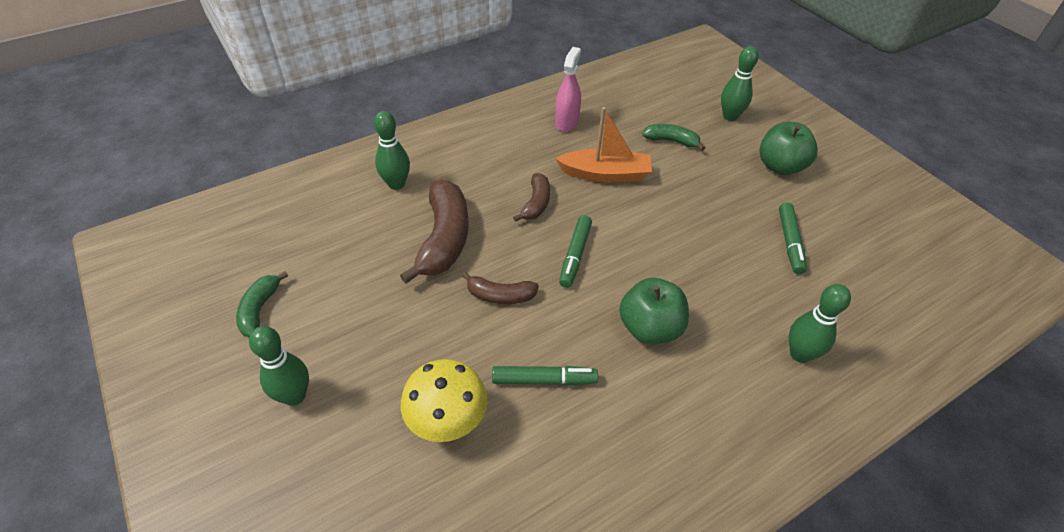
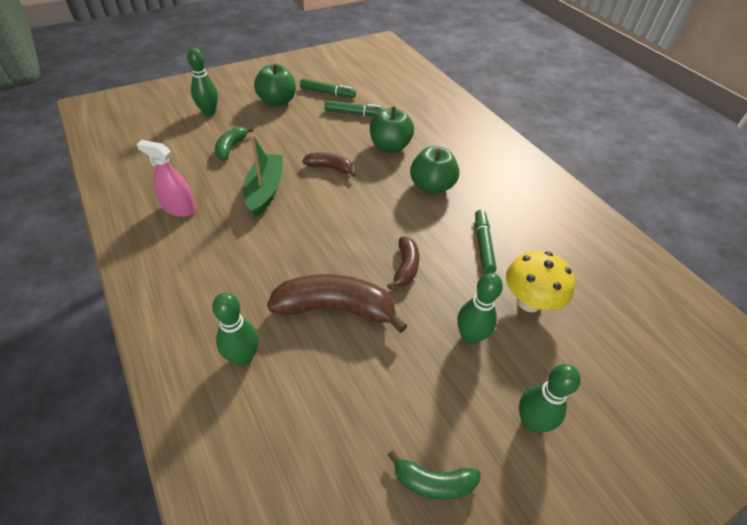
camera: 90 degrees left, 0 degrees up
brown banana [513,173,550,222] -> brown banana moved to [302,152,356,177]
orange boat [555,107,652,182] -> green boat [243,134,283,217]
green marker [559,215,592,288] -> green marker moved to [300,78,356,98]
green bowling pin [789,284,851,363] -> green bowling pin moved to [457,273,503,345]
none -> green apple [370,106,414,153]

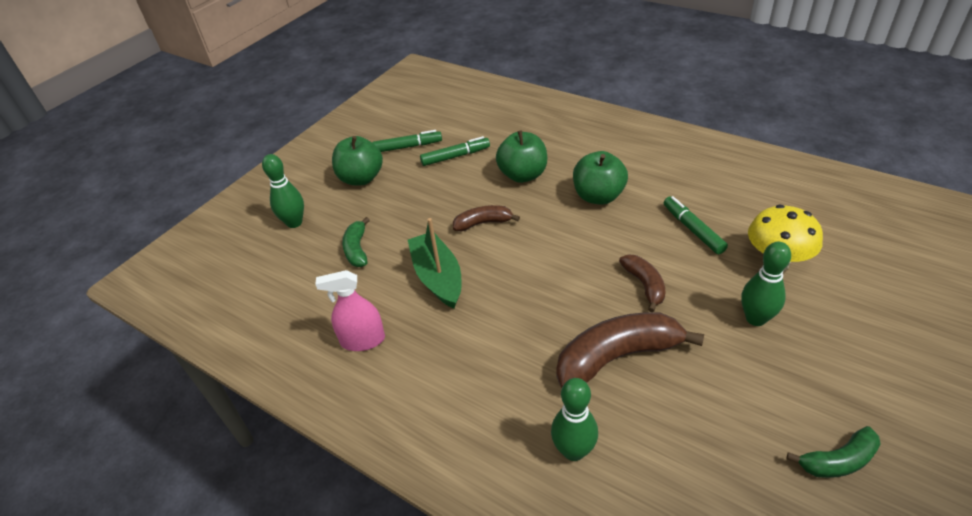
camera: 20 degrees left, 5 degrees down
green bowling pin [519,364,581,432] -> none

